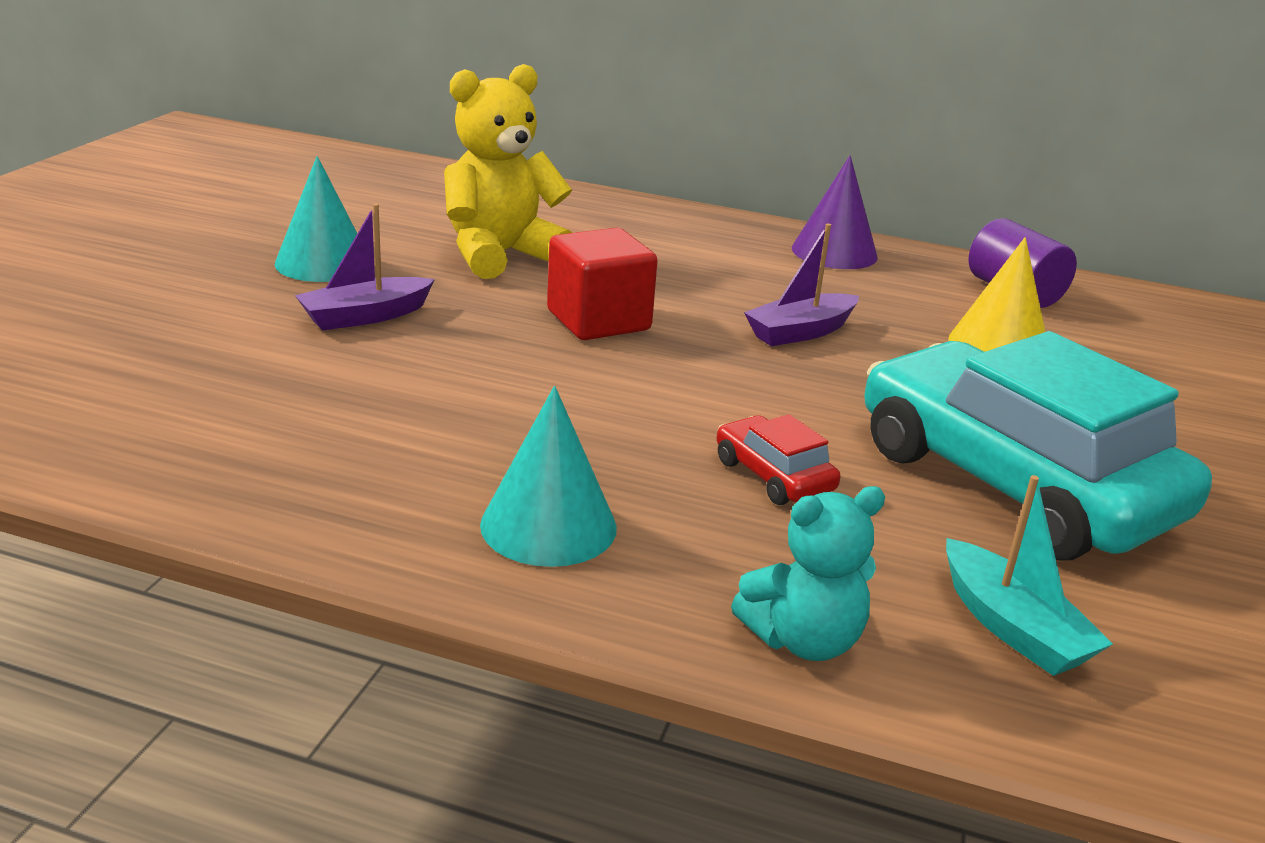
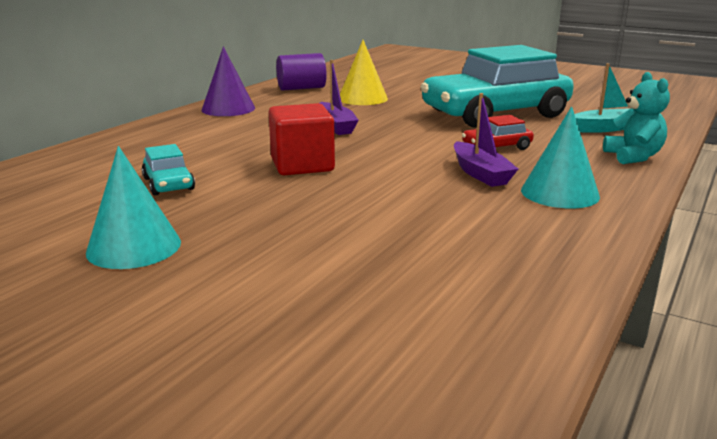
camera: 75 degrees left, 5 degrees down
purple boat [295,204,435,331] -> purple boat moved to [454,93,518,187]
yellow teddy bear [444,64,573,279] -> turquoise car [142,144,195,195]

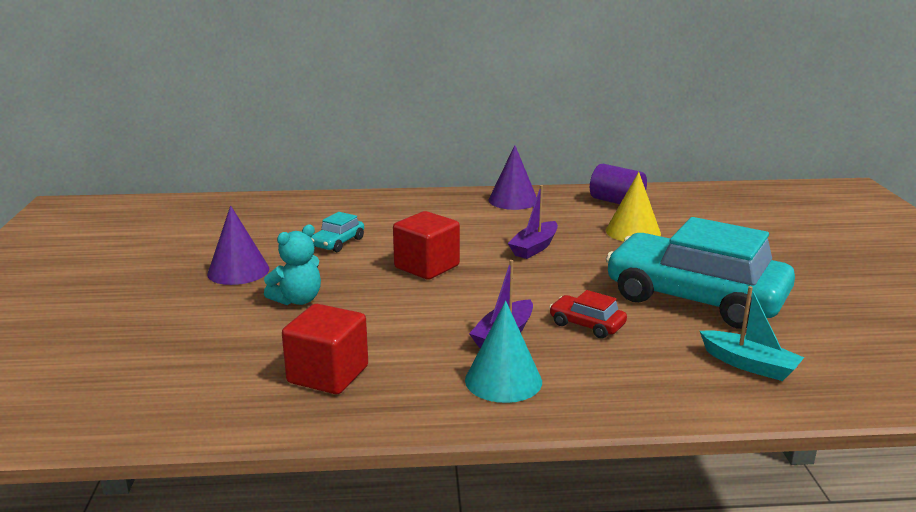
camera: 55 degrees right, 0 degrees up
turquoise cone [86,146,181,269] -> purple cone [207,206,269,285]
turquoise teddy bear [603,72,670,164] -> turquoise teddy bear moved to [264,225,321,305]
none -> red cube [282,304,368,394]

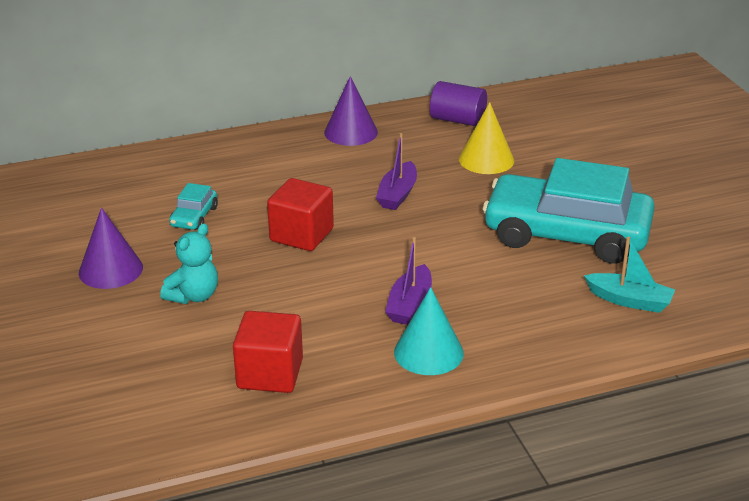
camera: 15 degrees left, 10 degrees up
red car [549,290,627,339] -> none

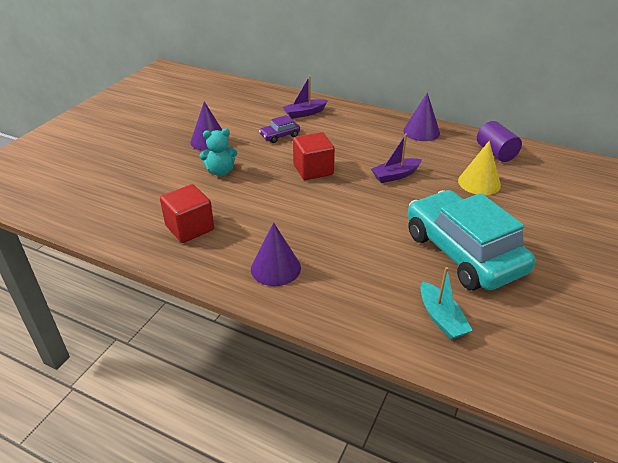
camera: 45 degrees right, 5 degrees up
turquoise car [169,183,218,230] -> purple car [259,115,300,143]
purple boat [385,237,432,325] -> purple boat moved to [283,76,328,119]
turquoise cone [394,287,464,375] -> purple cone [251,222,301,286]

